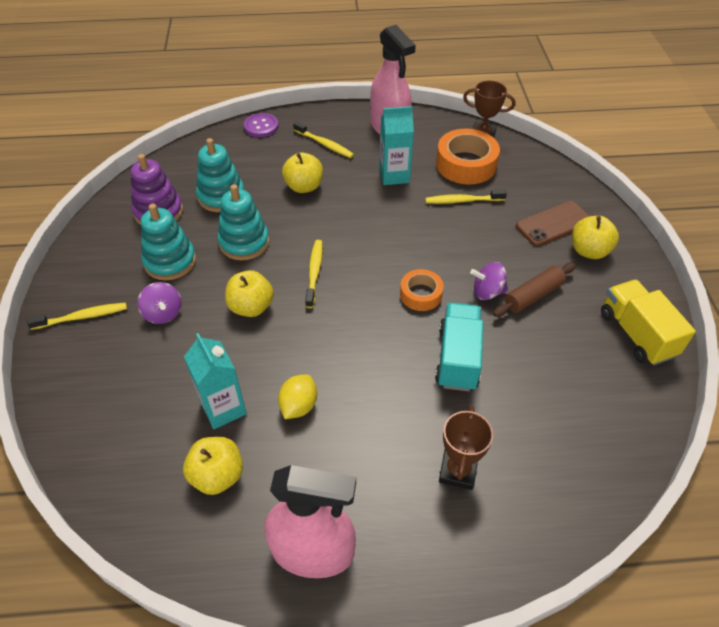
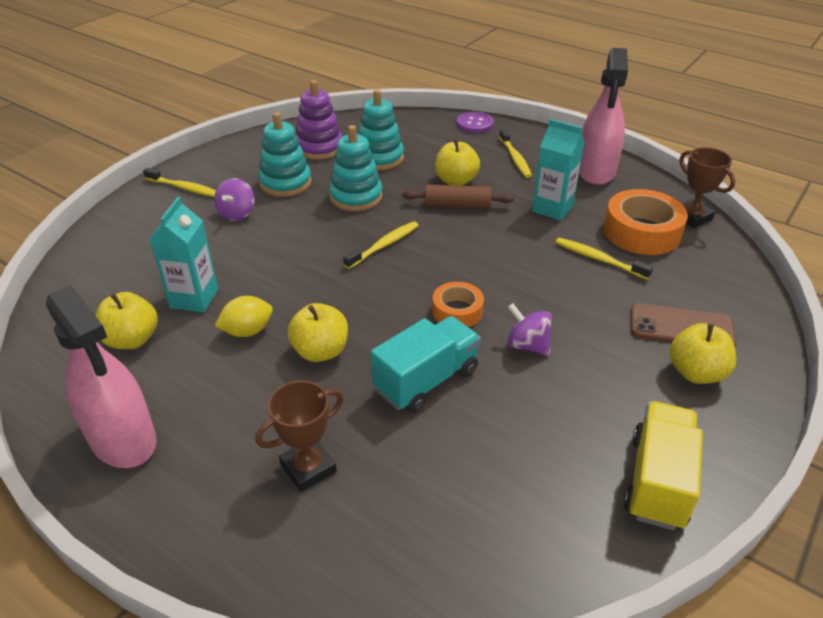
camera: 40 degrees right, 10 degrees down
yellow apple [225,270,274,317] -> yellow apple moved to [287,303,348,362]
brown rolling pin [493,263,576,317] -> brown rolling pin moved to [402,184,514,208]

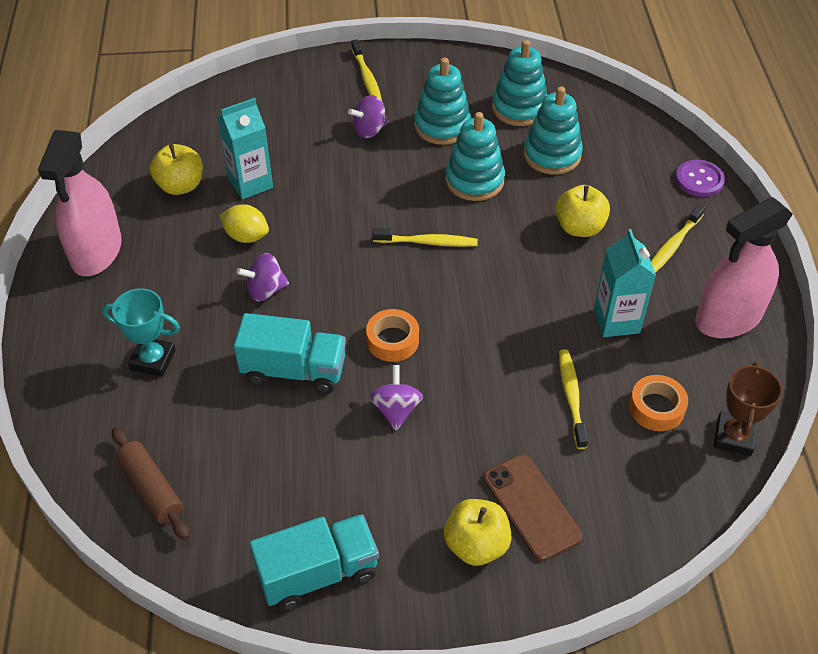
camera: 50 degrees right, 10 degrees up
brown trophy [255,380,344,492] -> turquoise trophy [102,288,180,377]
yellow apple [287,303,348,362] -> purple spinning top [236,253,289,301]
purple stacking toy [296,80,343,160] -> turquoise stacking toy [492,40,547,126]
brown rolling pin [402,184,514,208] -> brown rolling pin moved to [112,427,189,540]
orange tape [604,189,688,255] -> orange tape [629,375,688,431], size x0.59
yellow truck [624,401,703,530] -> turquoise truck [250,514,379,611]

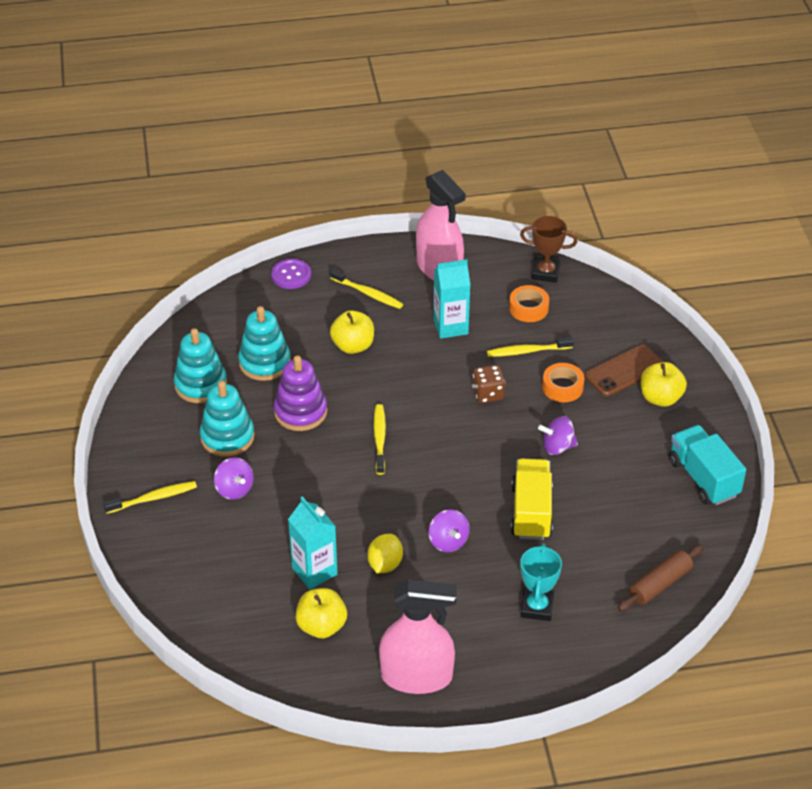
camera: 95 degrees left, 5 degrees down
turquoise truck [234,313,346,393] -> yellow truck [511,459,553,540]
orange tape [366,309,419,362] -> orange tape moved to [542,363,585,402]
turquoise stacking toy [445,112,505,201] -> purple stacking toy [274,356,327,431]
none -> brown dice [472,365,505,403]

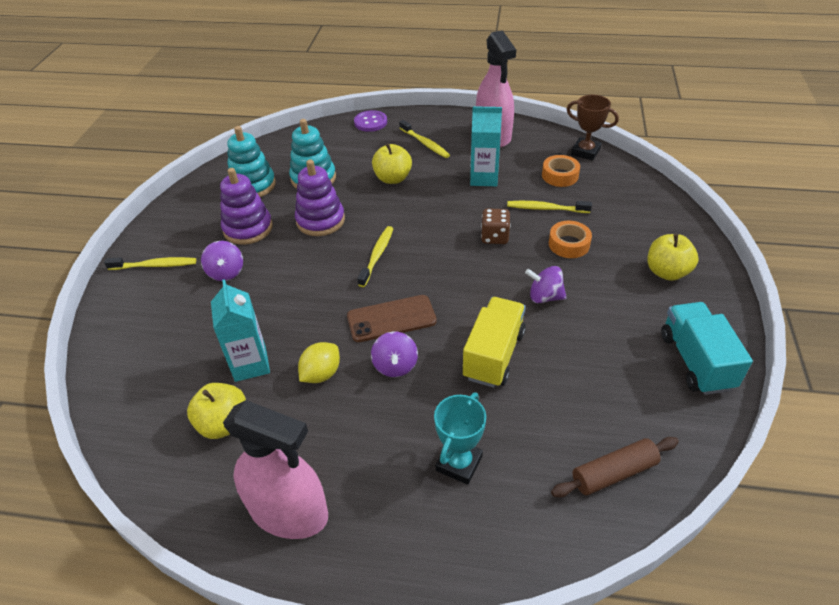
camera: 20 degrees right, 0 degrees up
turquoise stacking toy [200,381,254,457] -> purple stacking toy [220,168,272,245]
brown phone [585,345,663,397] -> brown phone moved to [347,295,437,342]

